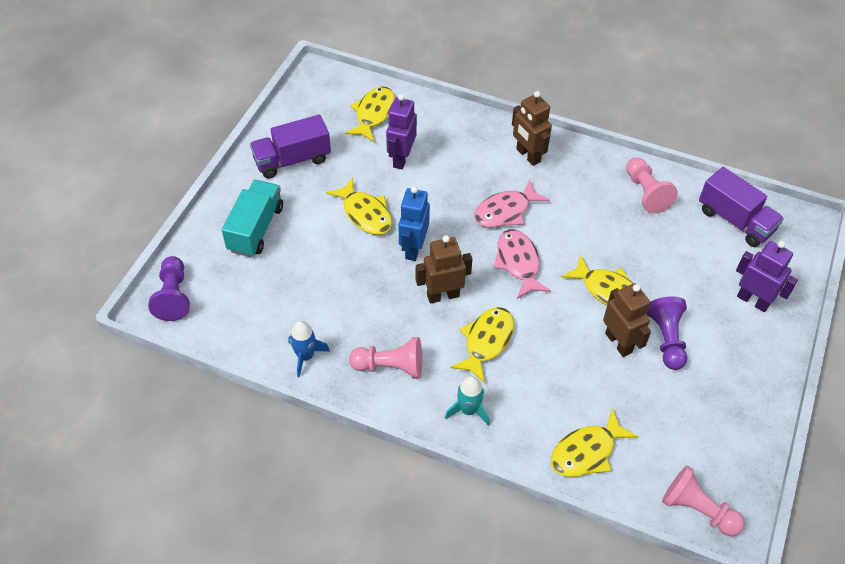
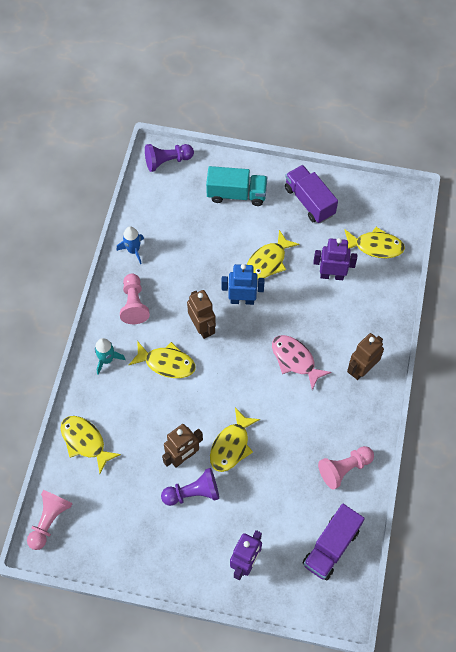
camera: 80 degrees right, 10 degrees up
pink fish [494,229,551,299] -> none

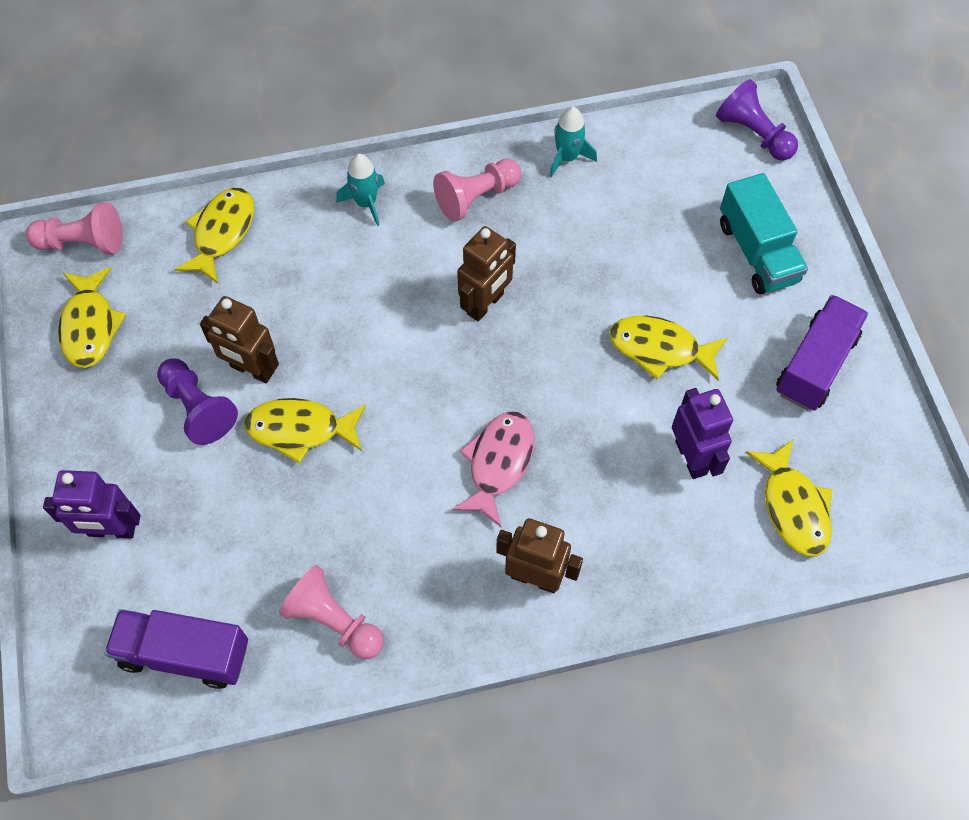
camera: 65 degrees right, 0 degrees up
blue rocket [117,226,144,264] -> turquoise rocket [549,107,597,178]
yellow fish [129,342,196,378] -> yellow fish moved to [58,267,127,368]
blue robot [222,264,265,305] -> none

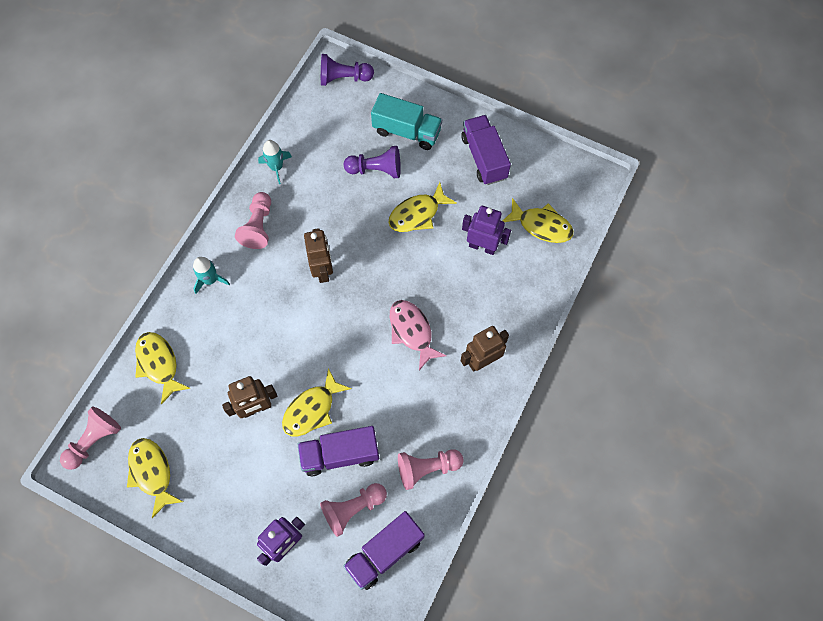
camera: 50 degrees left, 5 degrees up
yellow fish [58,267,127,368] -> yellow fish turned 150 degrees counterclockwise [127,438,183,518]
purple pawn [157,359,238,445] -> purple pawn moved to [344,146,401,178]
none -> purple truck [297,426,379,476]
none -> pink pawn [320,483,387,537]

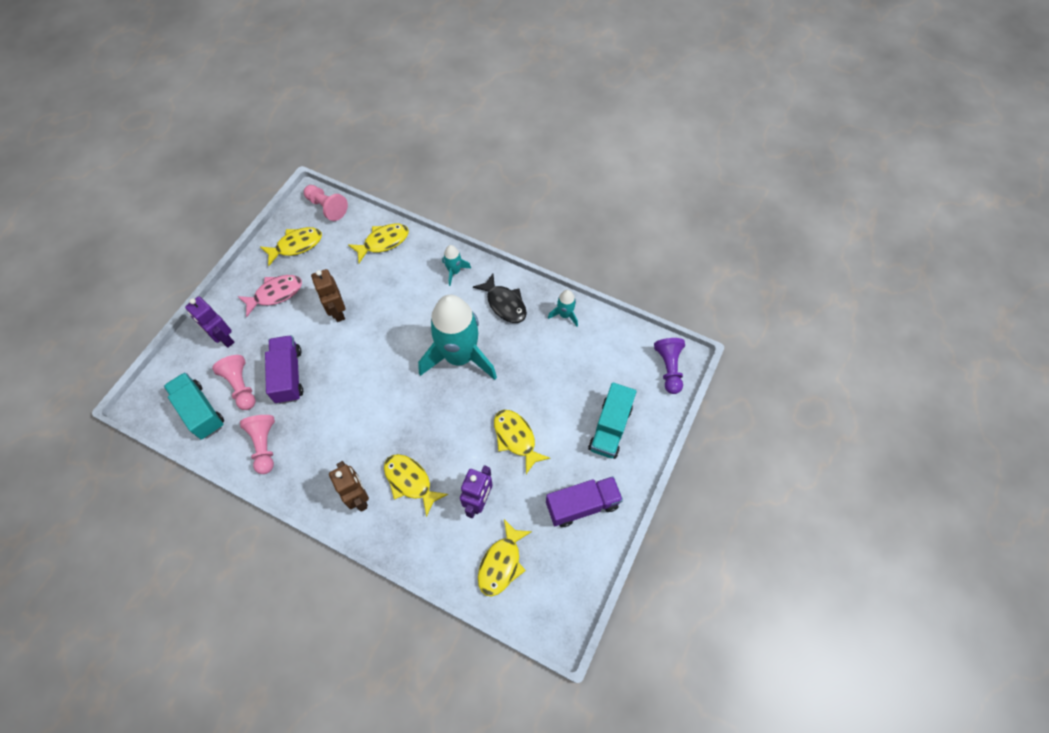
camera: 90 degrees right, 5 degrees down
pink pawn [235,192,271,249] -> black fish [473,274,527,323]
yellow fish [282,368,352,437] -> yellow fish moved to [384,454,448,517]
brown robot [304,228,333,283] -> turquoise rocket [418,295,497,380]
purple truck [343,511,425,590] -> turquoise truck [164,372,224,440]
purple pawn [344,146,401,178] -> none
pink fish [390,300,447,370] -> pink fish moved to [237,275,302,317]

